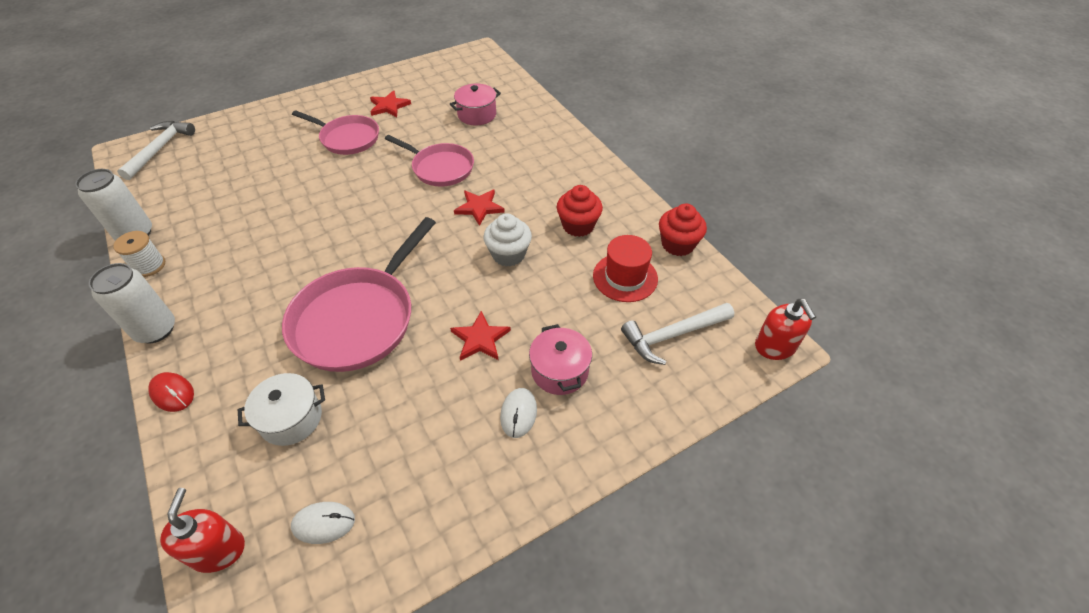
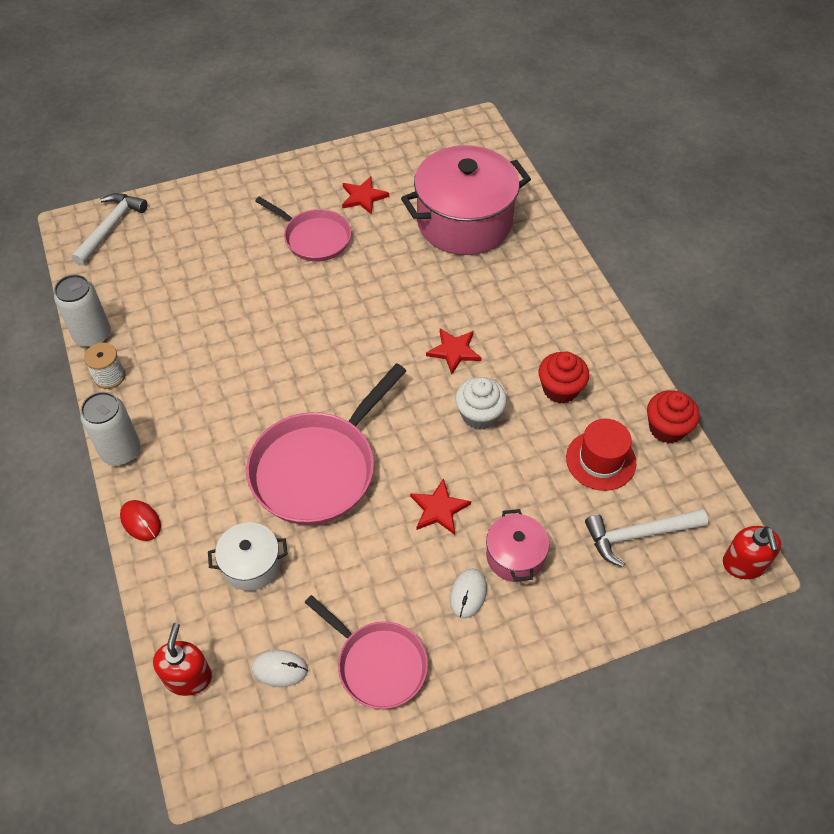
camera: 10 degrees right, 5 degrees up
pink pan [385,135,474,187] -> pink pan moved to [305,595,428,709]
pink pot [450,83,501,125] -> pink pot [401,145,531,255], size x2.08

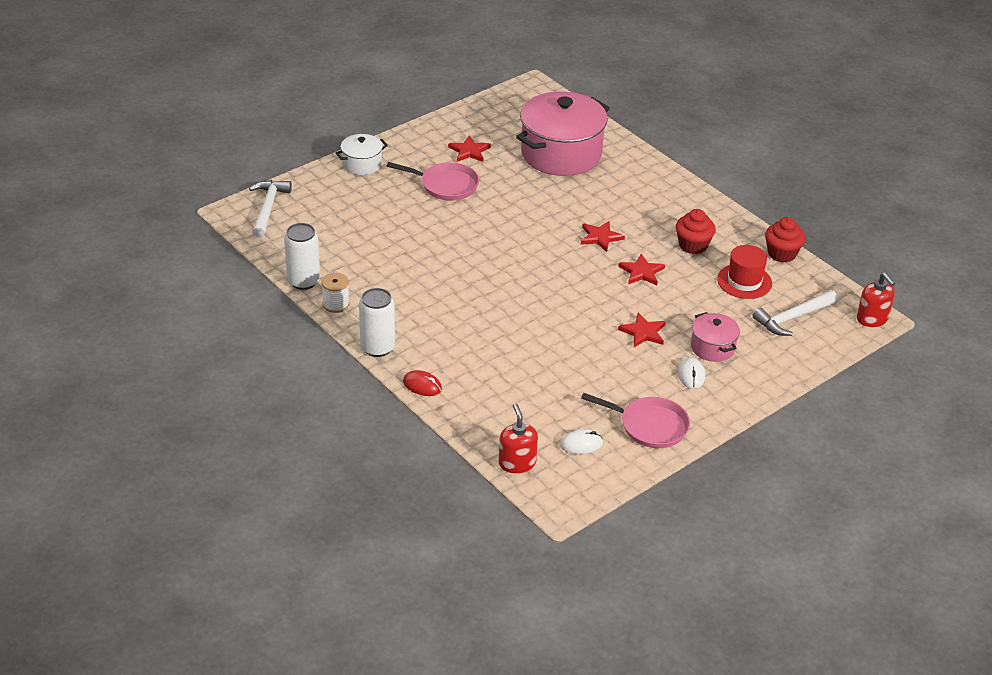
camera: 20 degrees left, 15 degrees down
white pot [208,522,288,591] -> white pot moved to [336,134,388,175]
pink pan [246,363,406,525] -> none
white cupcake [455,377,507,430] -> red star [618,254,665,285]

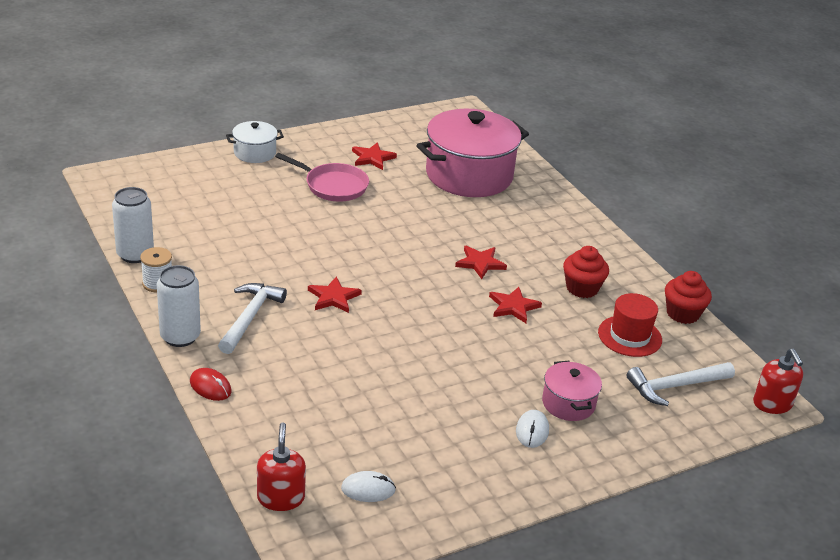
camera: 10 degrees right, 5 degrees down
white hammer [249,180,292,238] -> white hammer moved to [218,283,287,354]
pink pan [581,393,690,448] -> none
red star [618,313,666,347] -> red star moved to [308,277,362,313]

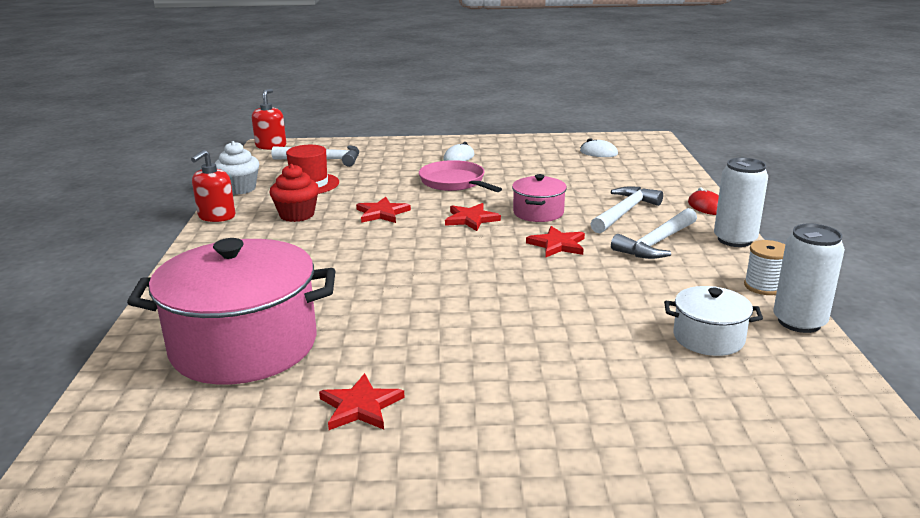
camera: 150 degrees left, 10 degrees down
white pot [226,121,284,163] -> white pot moved to [664,286,763,356]
red soap dispenser [257,423,306,511] -> red soap dispenser moved to [191,150,235,222]
pink pan [275,153,369,201] -> pink pan moved to [419,160,502,192]
red star [455,246,507,279] -> red star moved to [445,203,501,231]
pink pot [542,361,602,421] -> pink pot moved to [512,174,567,222]
red cupcake [665,271,712,324] -> white cupcake [214,141,259,195]
none -> white hammer [590,187,663,234]

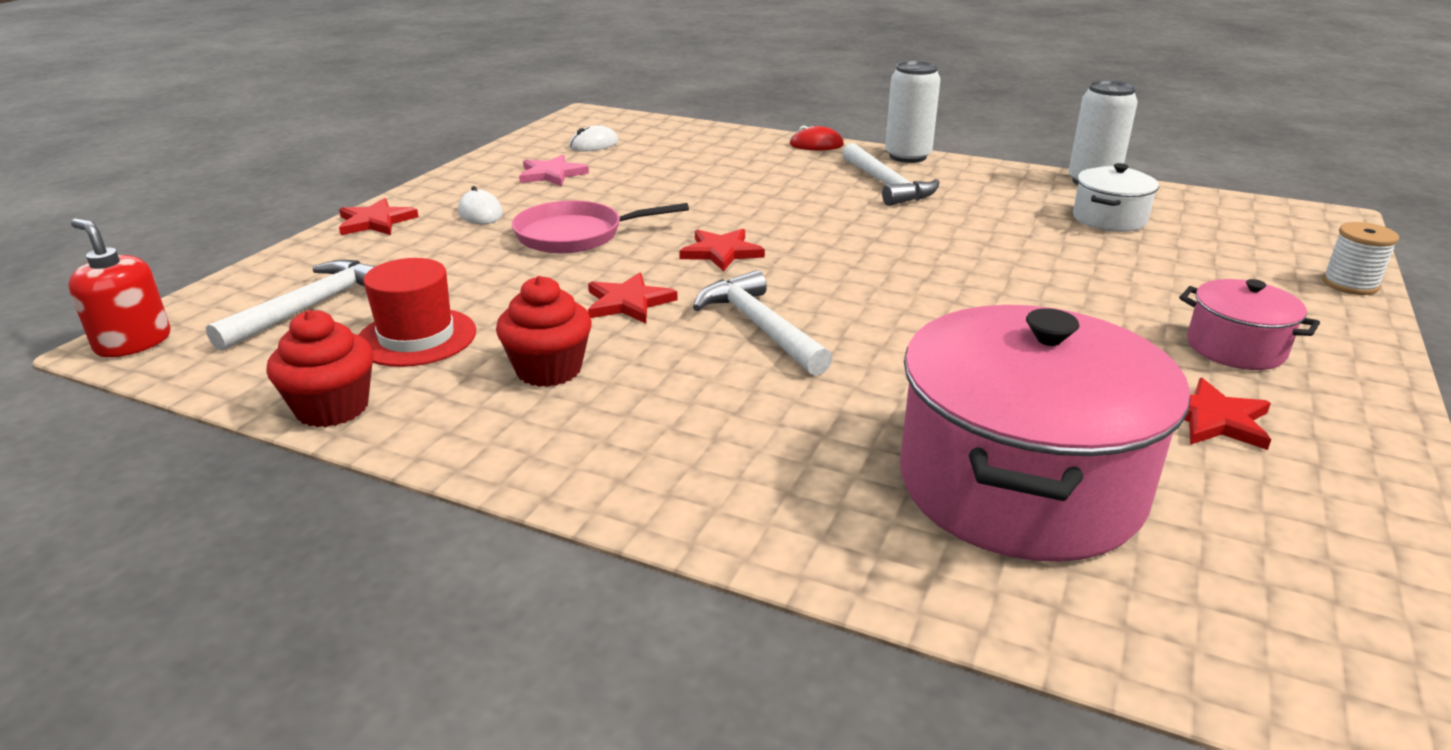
camera: 65 degrees left, 5 degrees up
red soap dispenser [191,150,235,222] -> none
white cupcake [214,141,259,195] -> red cupcake [266,310,374,427]
pink pot [512,174,567,222] -> pink pot moved to [1179,279,1320,370]
red star [526,226,585,257] -> red star moved to [339,198,419,235]
white hammer [590,187,663,234] -> white hammer moved to [693,270,832,376]
white spool [744,240,785,295] -> white spool moved to [1322,222,1399,295]
none -> pink star [519,155,589,186]

